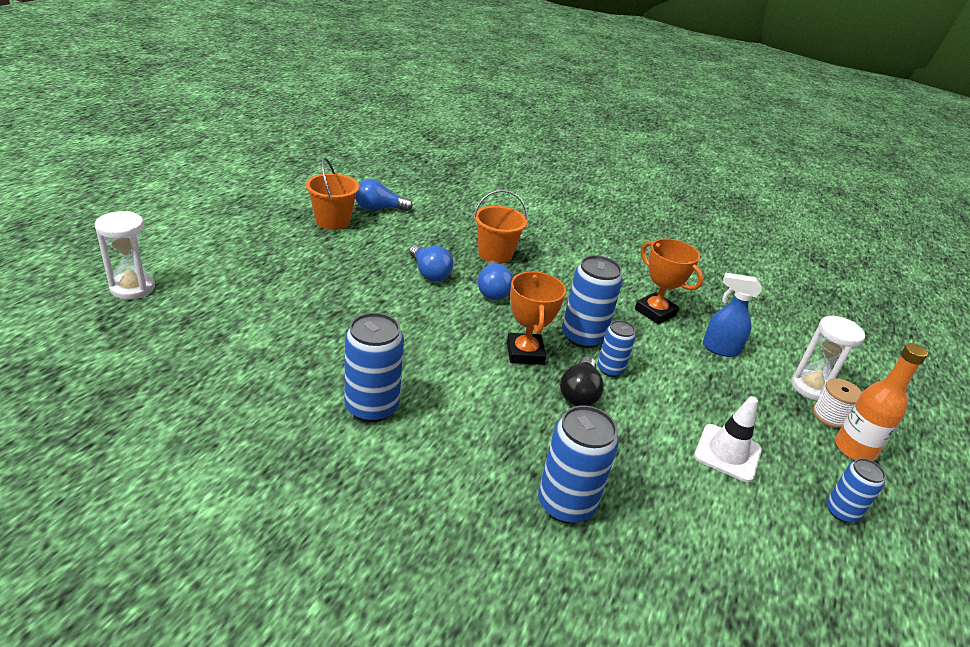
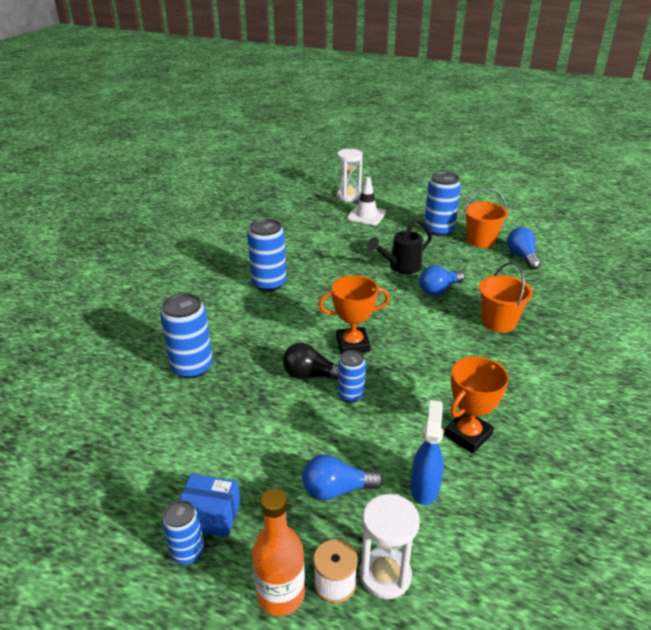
camera: 90 degrees right, 0 degrees up
blue light bulb [478,261,513,300] -> blue light bulb moved to [302,455,383,500]
blue can [562,255,623,348] -> blue can moved to [424,172,461,236]
white traffic cone [694,396,762,482] -> white traffic cone moved to [347,177,386,225]
none -> blue box [179,474,241,537]
none -> black watering can [367,218,432,274]

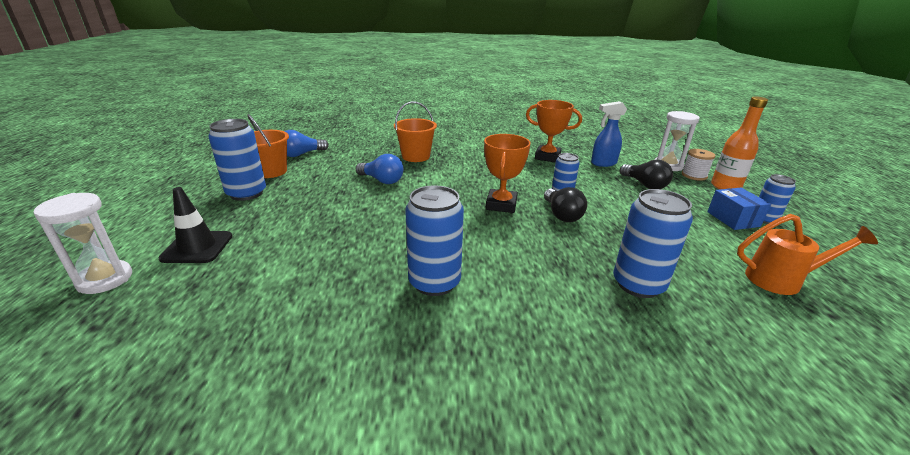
camera: 115 degrees left, 5 degrees down
blue light bulb [302,455,383,500] -> black light bulb [620,160,673,189]
orange trophy [318,275,390,355] -> orange trophy turned 45 degrees clockwise [484,134,531,213]
white traffic cone [347,177,386,225] -> black traffic cone [158,187,232,263]
black watering can [367,218,432,274] -> none
none -> orange watering can [737,214,878,295]

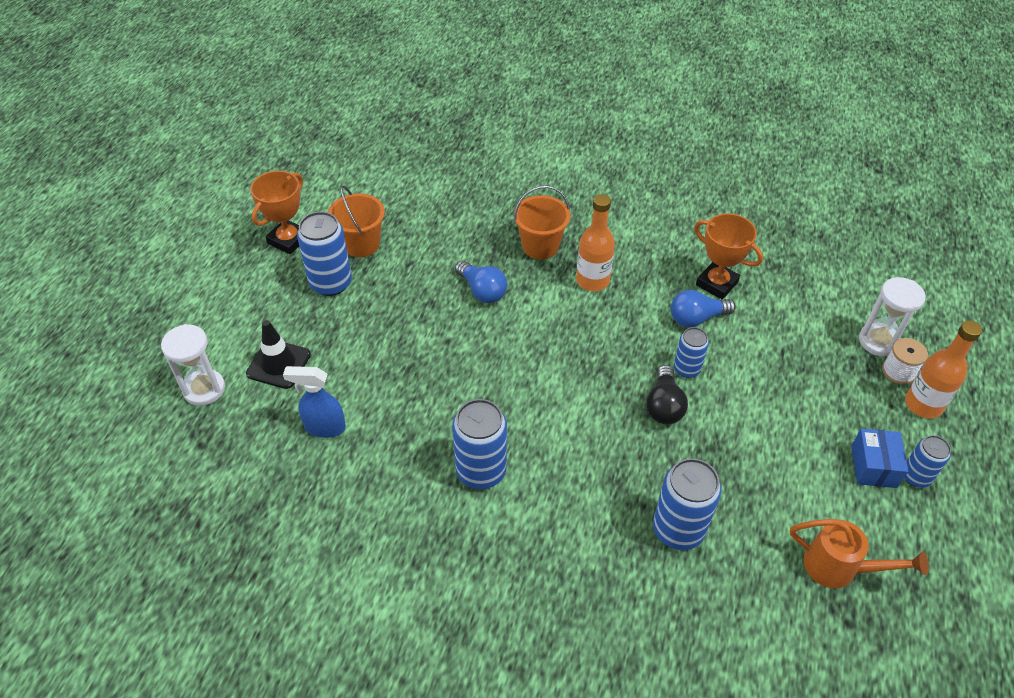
camera: 20 degrees right, 20 degrees up
blue light bulb [285,130,329,157] -> blue light bulb moved to [671,290,736,327]
orange trophy [484,134,531,213] -> orange trophy moved to [250,171,303,254]
blue spray bottle [591,101,627,167] -> blue spray bottle moved to [283,366,346,438]
black light bulb [620,160,673,189] -> none
none -> orange bottle [576,194,615,291]

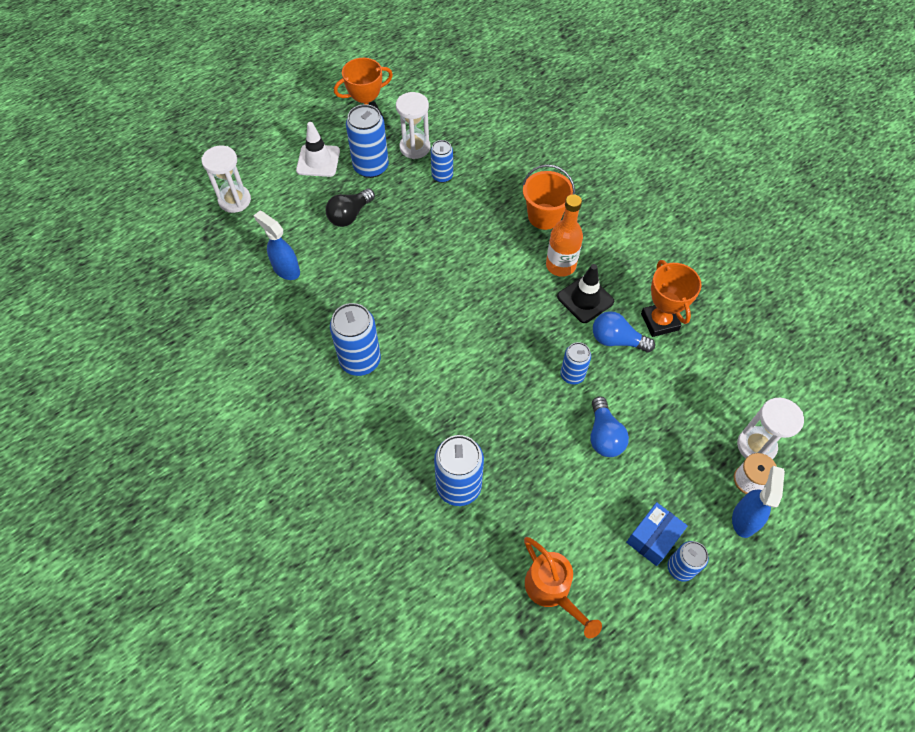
camera: 35 degrees right, 10 degrees up
black traffic cone [246,320,311,389] -> black traffic cone moved to [557,264,614,323]
orange bucket [328,185,385,257] -> white hourglass [396,92,430,159]
blue light bulb [455,260,507,303] -> blue light bulb moved to [590,396,629,457]
black light bulb [646,365,688,424] -> black light bulb moved to [325,189,375,227]
orange bottle [905,321,982,419] -> blue spray bottle [732,466,785,538]
none -> white traffic cone [296,122,340,177]
none -> blue can [431,140,453,183]

